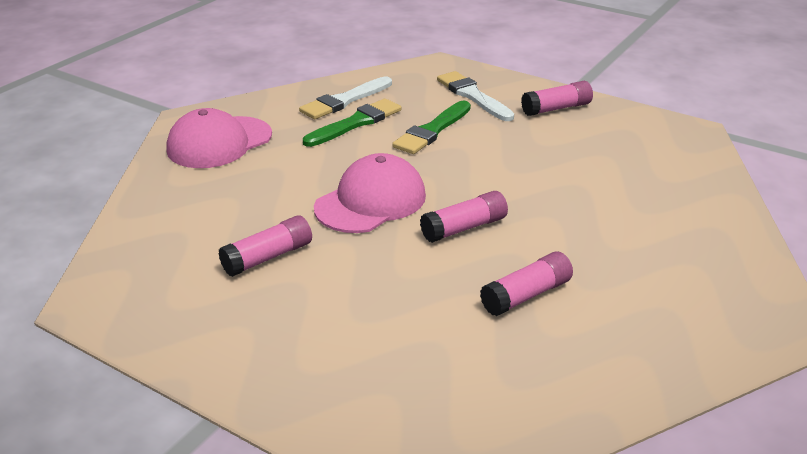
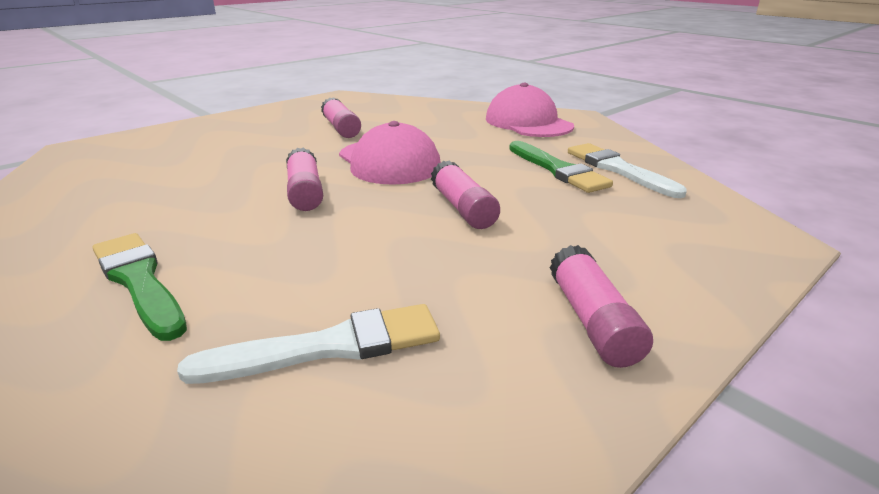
camera: 105 degrees right, 5 degrees down
green brush [392,101,471,154] -> green brush moved to [93,233,187,341]
white brush [437,71,514,121] -> white brush moved to [177,304,440,384]
pink glue stick [480,252,573,316] -> pink glue stick moved to [431,161,500,229]

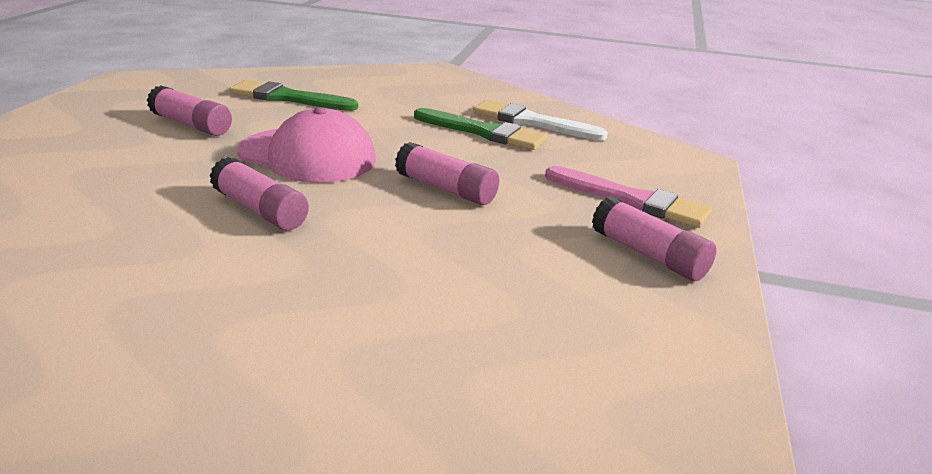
camera: 35 degrees left, 0 degrees up
green brush [93,233,187,341] -> green brush moved to [230,80,358,111]
white brush [177,304,440,384] -> none
pink cap [486,83,574,137] -> none
none -> pink brush [545,166,712,228]

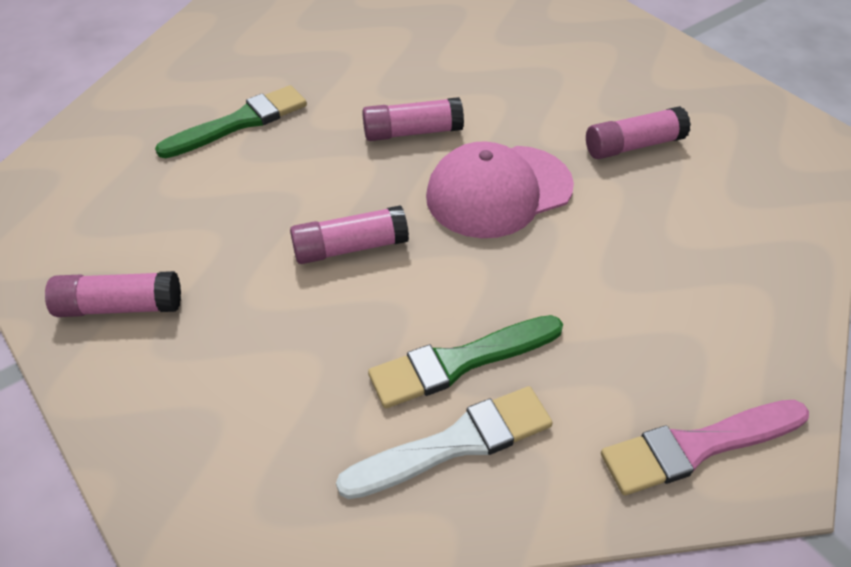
camera: 130 degrees right, 20 degrees up
green brush [230,80,358,111] -> green brush moved to [155,85,307,158]
pink brush [545,166,712,228] -> pink brush moved to [601,400,809,495]

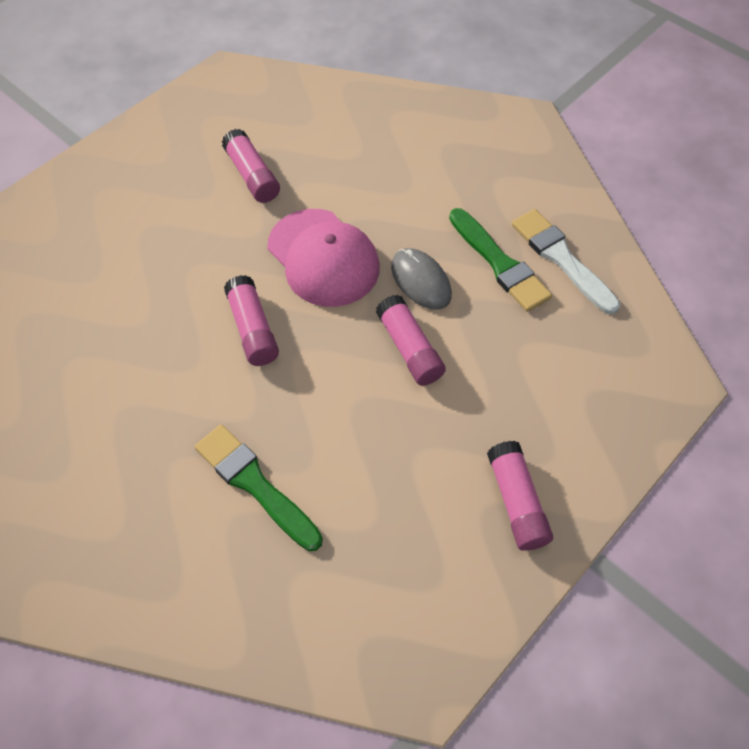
camera: 100 degrees left, 10 degrees up
pink brush [601,400,809,495] -> none
none -> grey mouse [391,248,452,310]

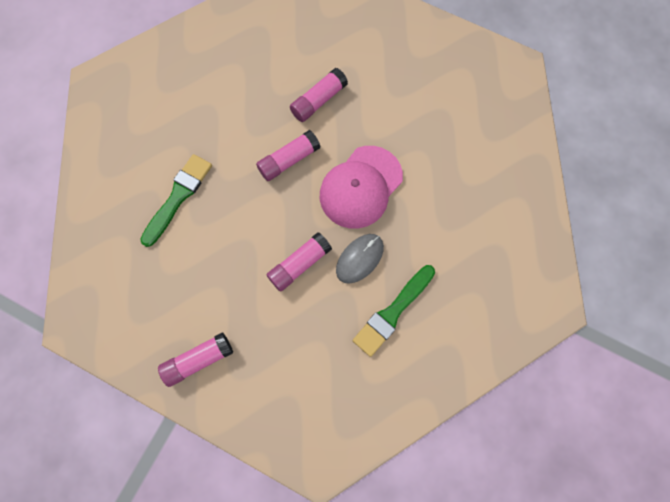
camera: 75 degrees right, 15 degrees up
pink glue stick [222,129,280,203] -> pink glue stick moved to [290,68,348,122]
white brush [512,209,620,314] -> none

